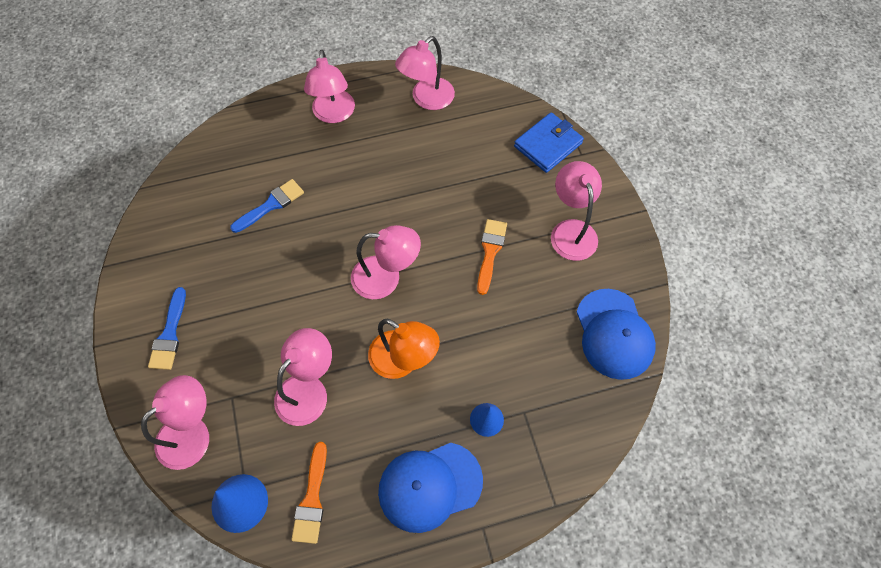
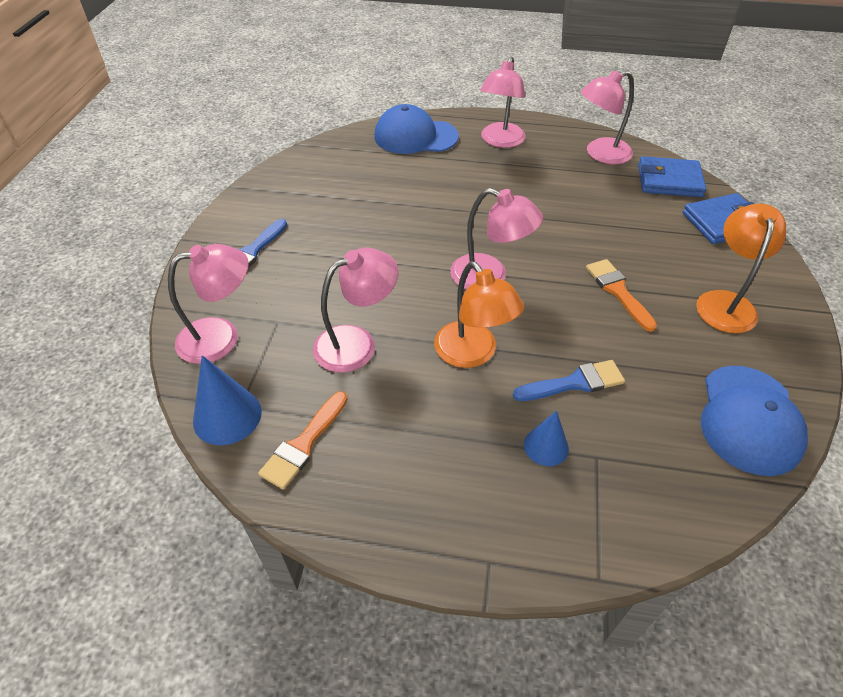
camera: 25 degrees right, 15 degrees down
blue brush [230,179,304,233] -> blue brush moved to [513,360,625,401]
blue cap [378,443,483,533] -> blue cap moved to [374,104,459,154]
orange brush [477,219,507,295] -> orange brush turned 60 degrees counterclockwise [586,259,657,332]
pink lamp [551,161,602,261] -> orange lamp [696,204,786,333]
none -> blue wallet [638,156,706,197]

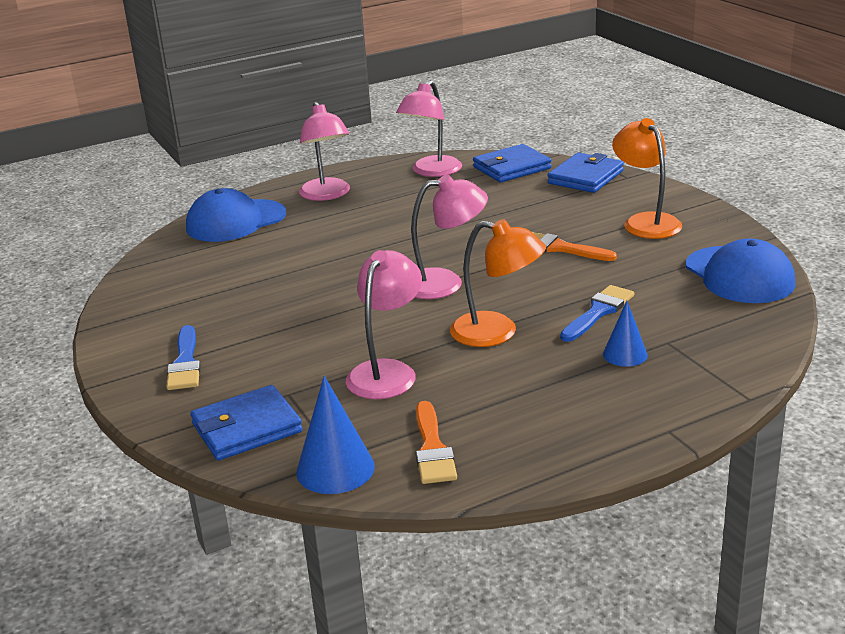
camera: 35 degrees left, 20 degrees down
pink lamp [168,244,249,364] -> blue wallet [191,385,302,461]

